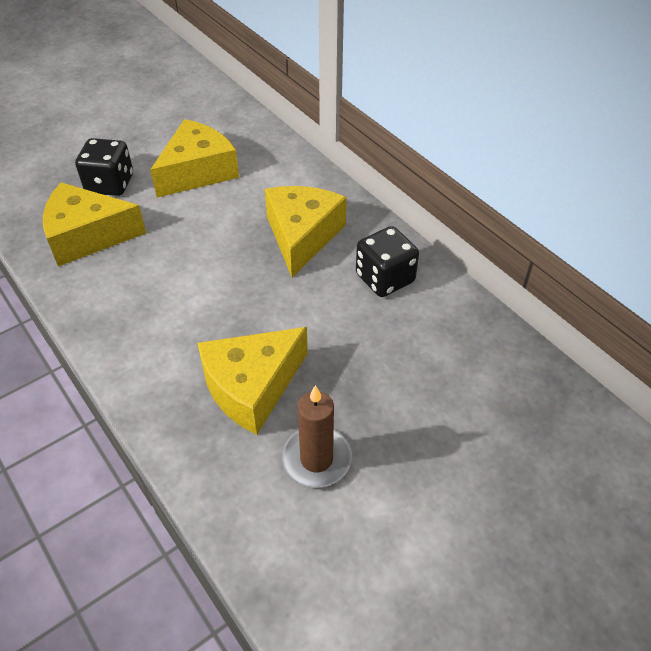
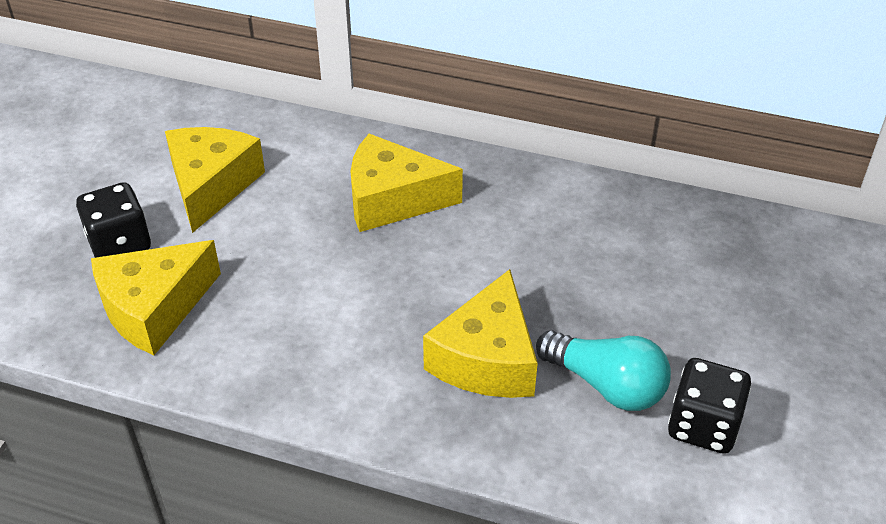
camera: 35 degrees left, 5 degrees down
yellow cheese [265,186,347,277] -> yellow cheese turned 60 degrees counterclockwise [350,134,463,232]
brown candle [282,385,352,488] -> turquoise light bulb [536,330,671,411]
black dice [356,226,419,297] -> black dice moved to [668,358,751,454]

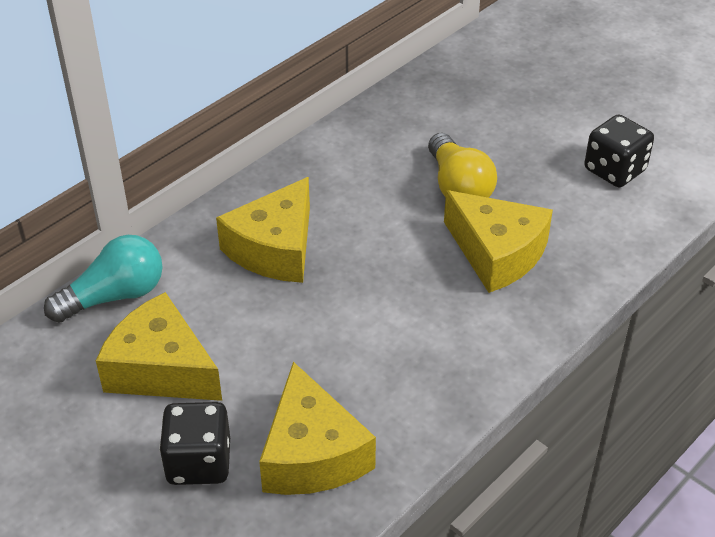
camera: 65 degrees left, 0 degrees up
turquoise light bulb [536,330,671,411] -> turquoise light bulb moved to [44,235,163,323]
none -> yellow light bulb [428,133,497,198]

